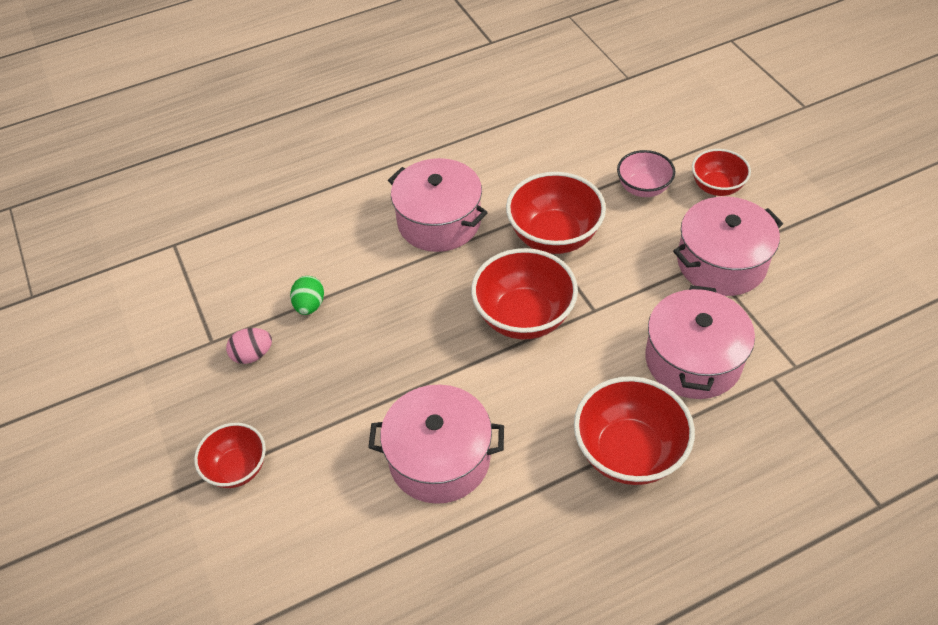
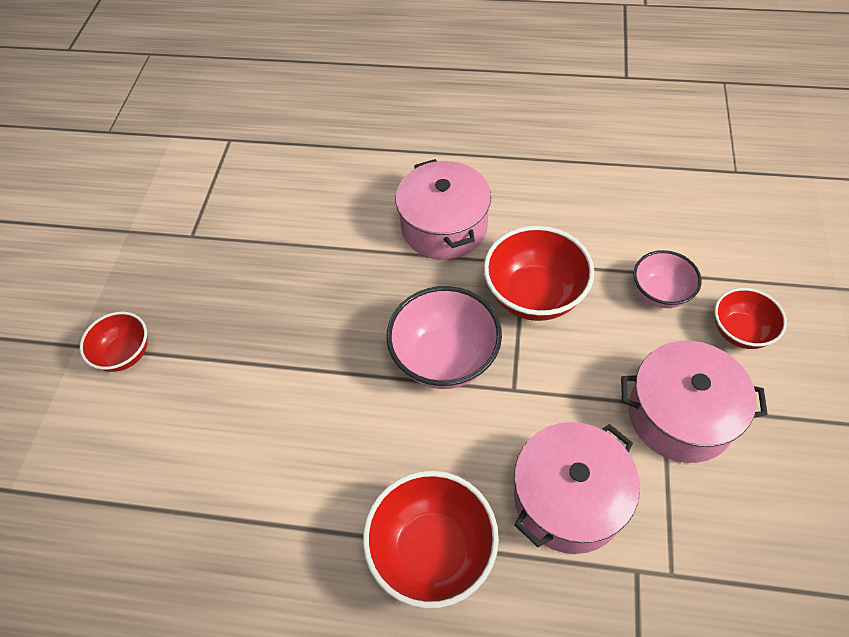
camera: 35 degrees right, 5 degrees up
pink egg [226,328,272,364] -> none
green egg [290,276,324,315] -> none
pink pot [368,385,504,504] -> none
red bowl [471,248,578,339] -> pink bowl [386,286,502,389]

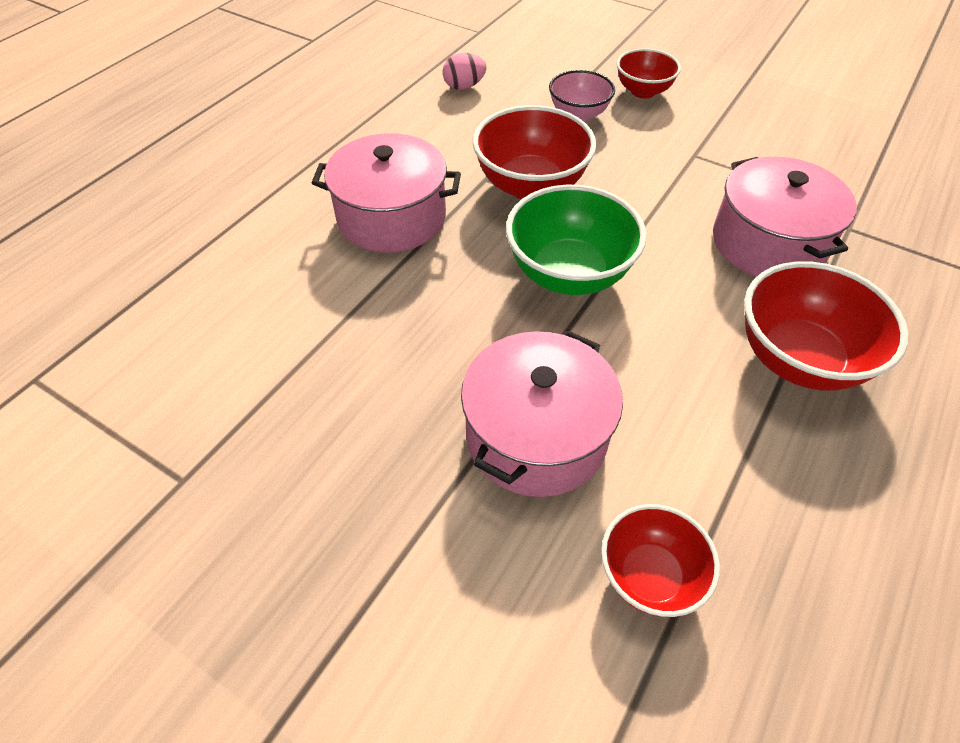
camera: 70 degrees left, 5 degrees down
red bowl [80,312,148,372] -> red bowl moved to [601,504,720,617]
pink bowl [386,286,502,389] -> green bowl [506,185,647,295]
pink pot [621,341,768,463] -> pink pot moved to [461,330,623,497]
none -> pink egg [443,53,486,90]

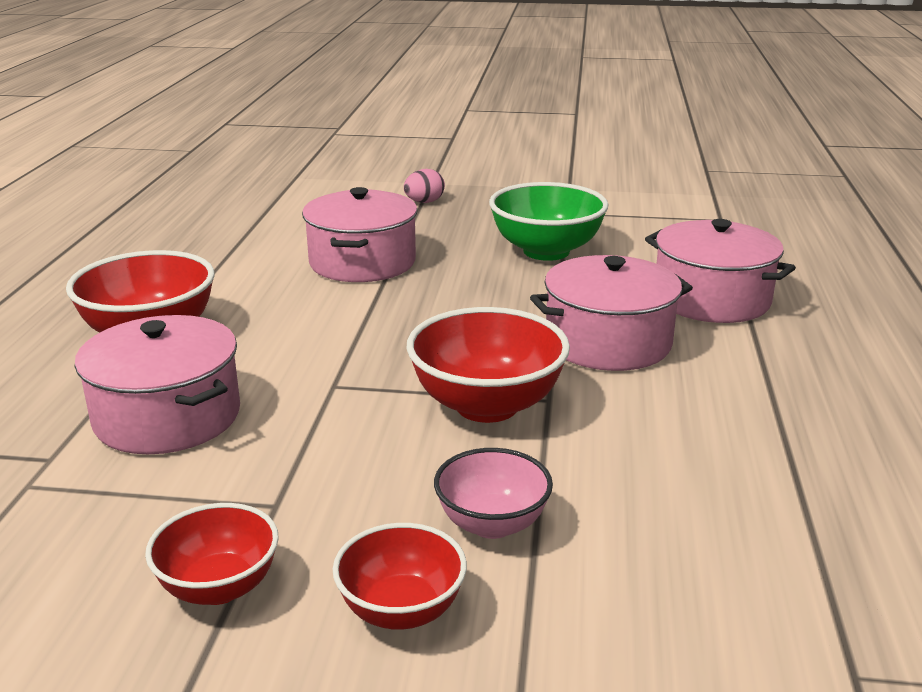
camera: 155 degrees right, 25 degrees down
pink egg [443,53,486,90] -> pink egg moved to [404,169,445,203]
green bowl [506,185,647,295] -> green bowl moved to [489,182,609,261]
red bowl [601,504,720,617] -> red bowl moved to [145,503,279,605]
none -> pink pot [645,219,796,323]

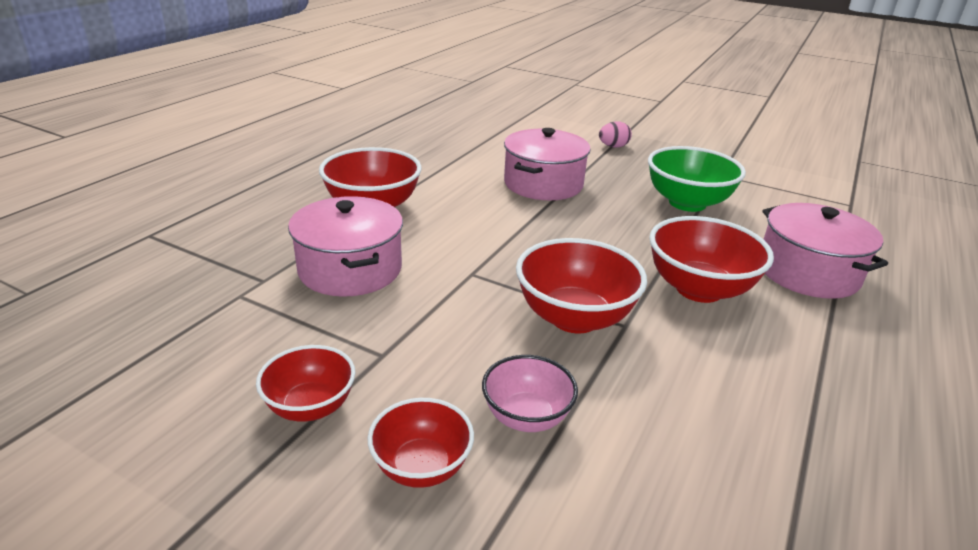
camera: 20 degrees right, 5 degrees up
pink pot [530,255,693,371] -> red bowl [649,216,774,303]

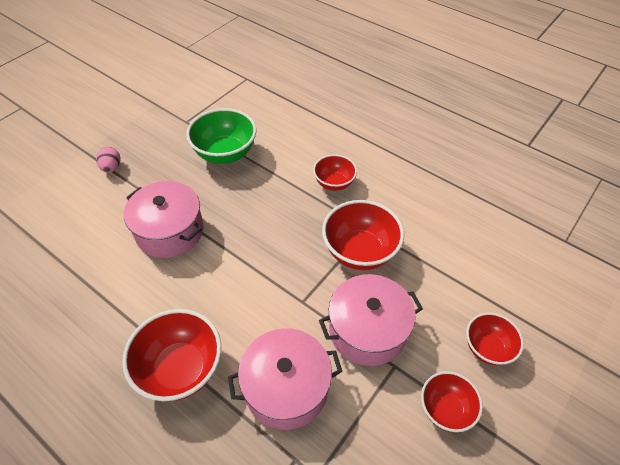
camera: 80 degrees left, 20 degrees up
pink bowl [482,355,578,432] -> none
red bowl [649,216,774,303] -> red bowl [313,154,357,191], size x0.61
pink pot [763,203,888,299] -> pink pot moved to [319,274,423,366]

